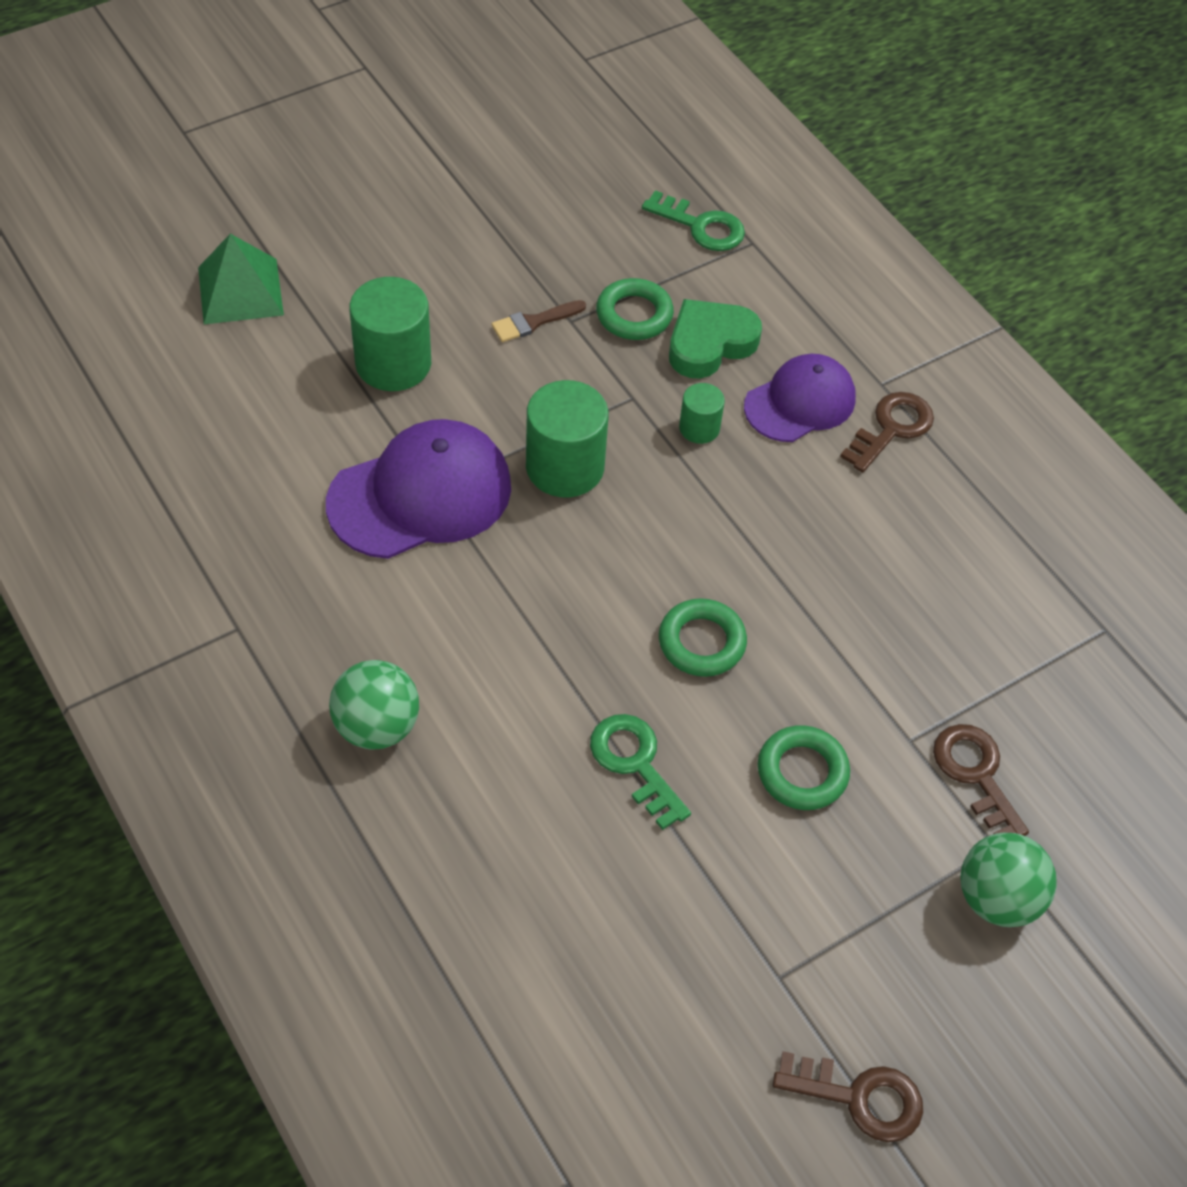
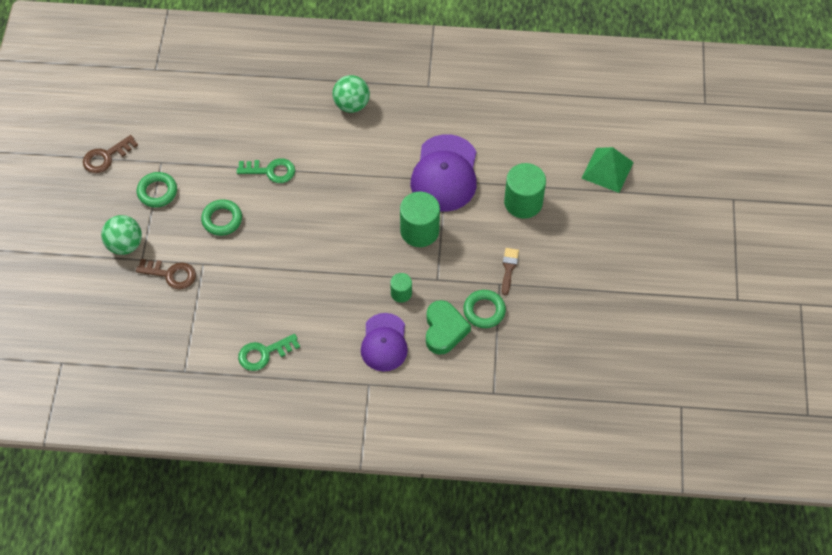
camera: 130 degrees right, 5 degrees up
green key [642,190,745,251] -> green key moved to [238,334,300,371]
green ring [659,598,747,677] -> green ring moved to [137,172,177,208]
brown key [840,392,934,473] -> none

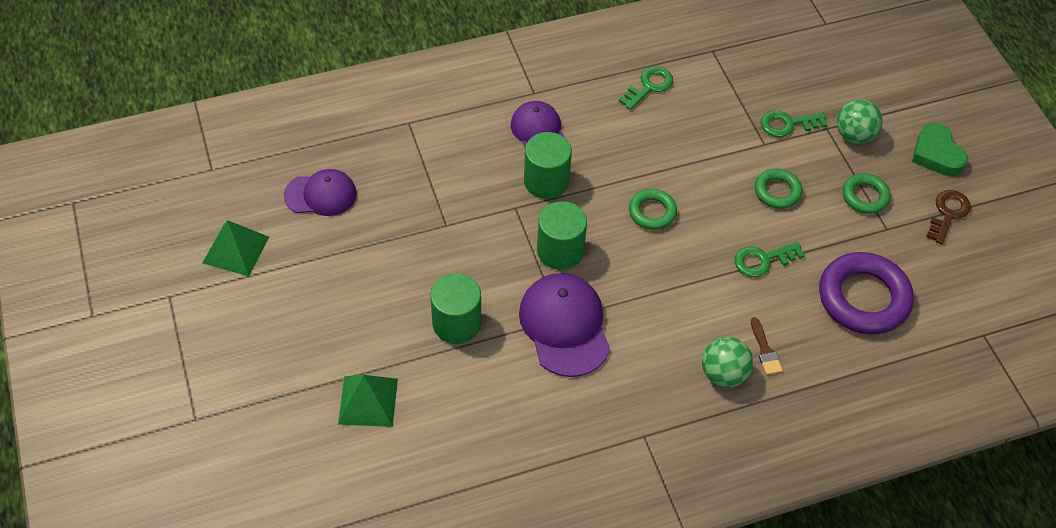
camera: 155 degrees right, 5 degrees down
brown key [136,259,196,290] -> green key [761,110,827,137]
green cylinder [390,273,412,303] -> green cylinder [524,132,572,199], size x1.88
green heart [426,300,471,355] -> green heart moved to [912,123,968,176]
green ring [463,290,506,328] -> green ring moved to [629,189,677,230]
brown brush [502,248,519,295] -> brown brush moved to [751,317,783,375]
none -> green pyramid [202,220,269,276]
none -> purple cap [284,169,357,216]
none -> purple ring [819,252,914,335]

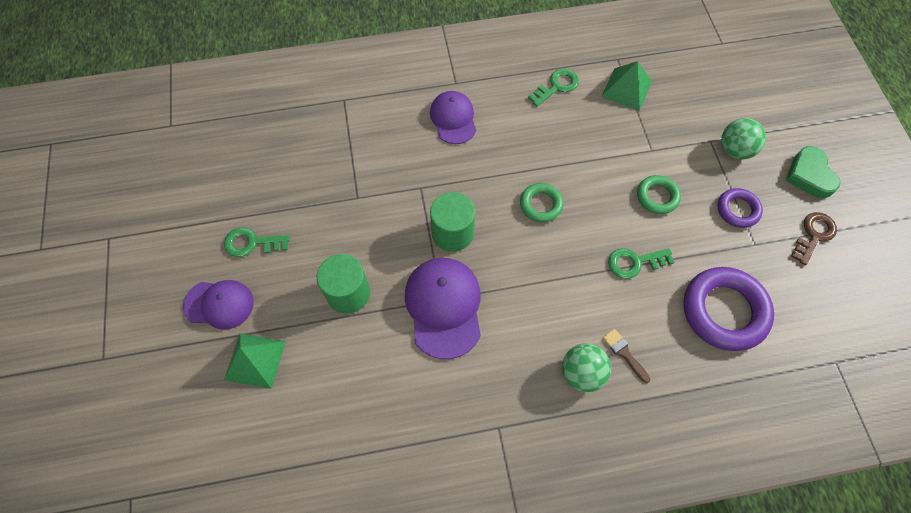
camera: 10 degrees right, 10 degrees up
green pyramid [202,220,269,276] -> green pyramid moved to [601,61,652,111]
purple cap [284,169,357,216] -> purple cap moved to [183,280,254,330]
green cylinder [524,132,572,199] -> none
brown brush [751,317,783,375] -> brown brush turned 150 degrees clockwise [603,329,650,383]
green key [761,110,827,137] -> green key moved to [224,227,290,257]
green ring [843,173,891,214] -> purple ring [717,188,763,228]

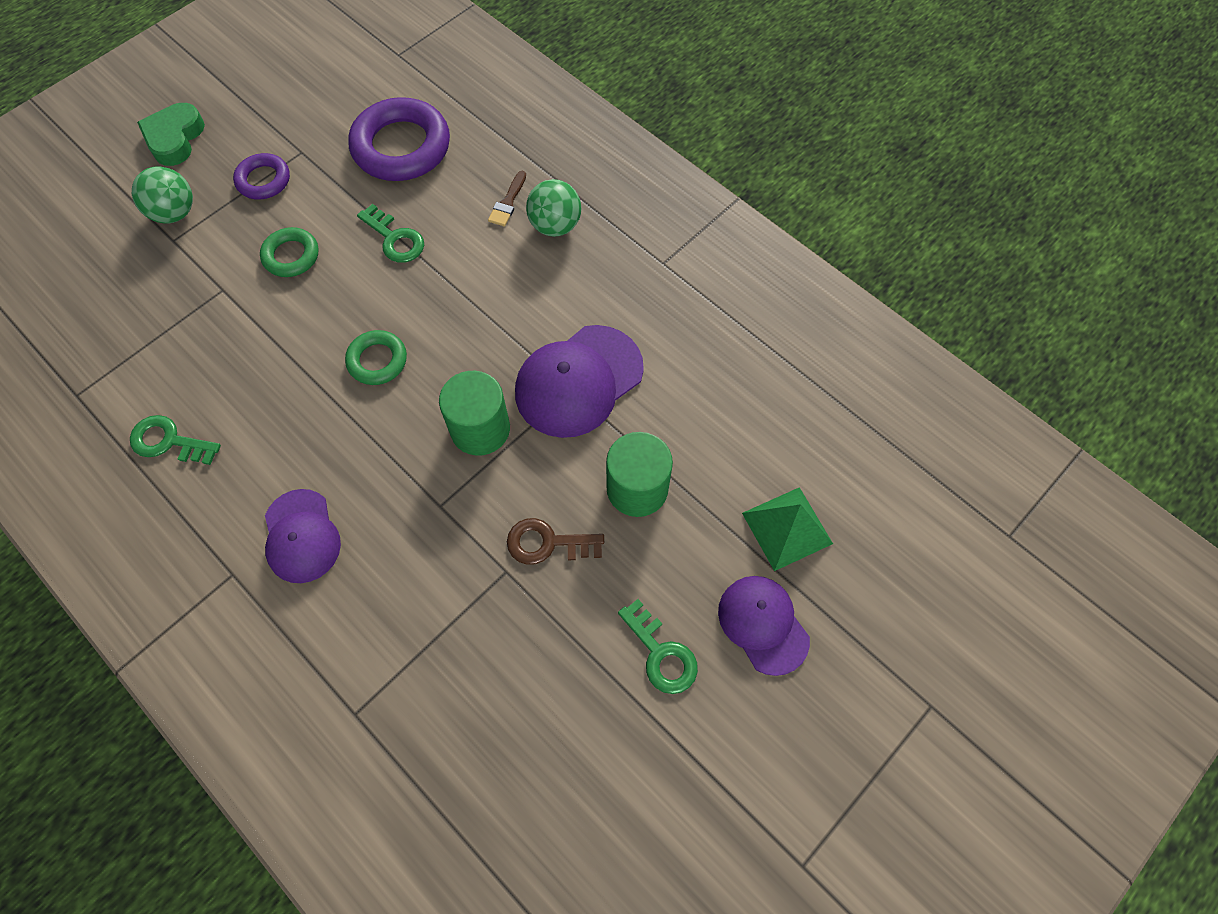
camera: 125 degrees left, 0 degrees up
purple cap [430,91,476,144] -> purple cap turned 60 degrees counterclockwise [265,489,341,583]
green pyramid [601,61,652,111] -> none
green heart [785,146,841,198] -> green heart turned 150 degrees clockwise [137,103,205,166]
brown key [791,212,837,265] -> brown key moved to [507,518,604,565]

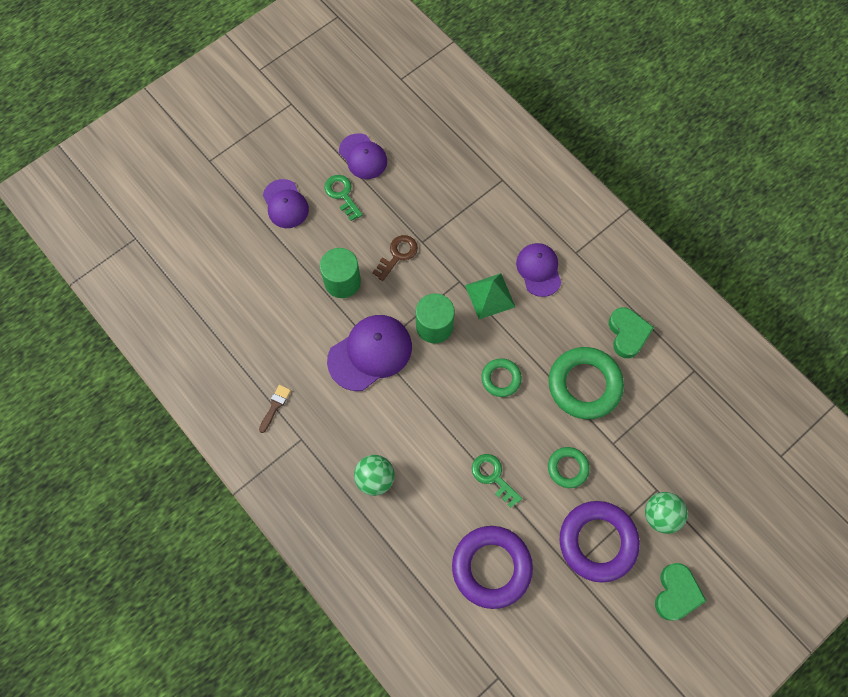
camera: 175 degrees left, 5 degrees up
green key [130,415,221,465] -> green heart [609,307,654,358]
purple ring [233,153,290,200] -> purple ring [560,501,640,583], size x1.85
brown brush [488,171,526,227] -> brown brush moved to [259,385,291,433]
brown key [507,518,604,565] -> brown key turned 60 degrees counterclockwise [372,235,418,281]
green pyramid [742,487,833,571] -> green pyramid moved to [465,273,515,319]
none -> purple cap [339,133,387,179]
none -> green ring [549,347,624,419]

